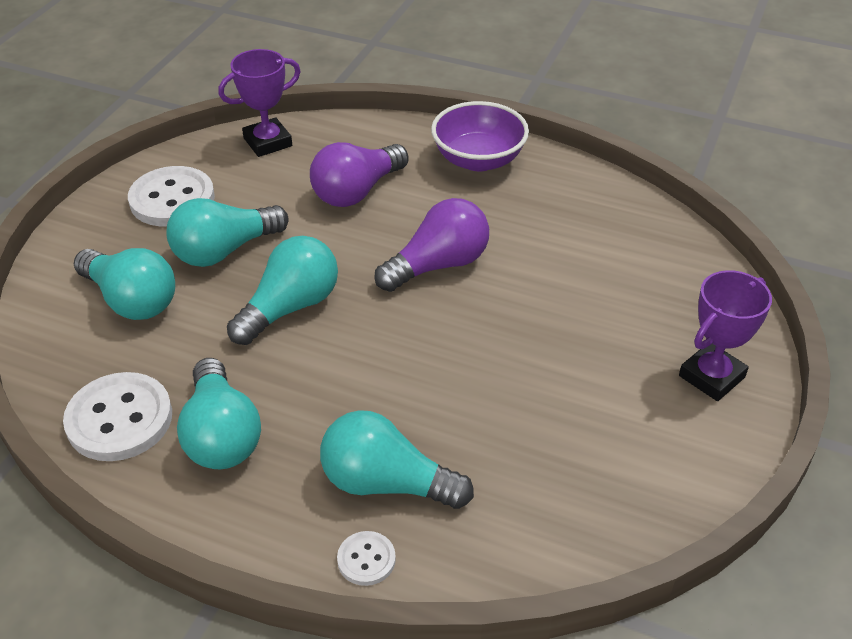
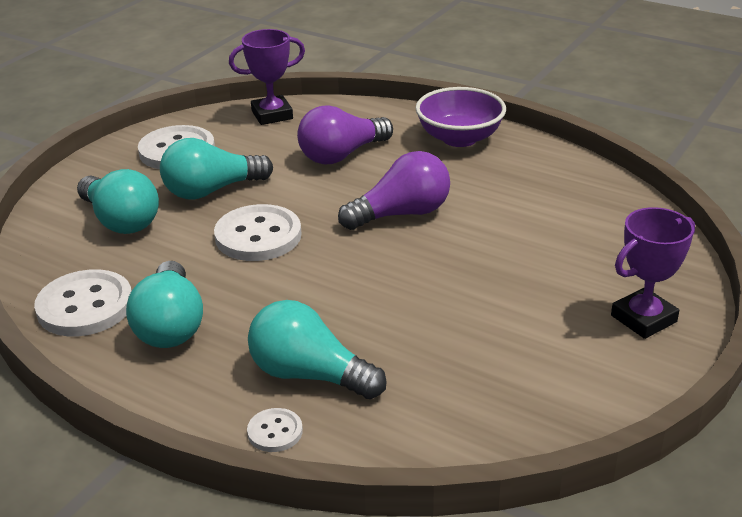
camera: 10 degrees right, 10 degrees down
turquoise light bulb [227,236,338,345] -> white button [214,204,302,261]

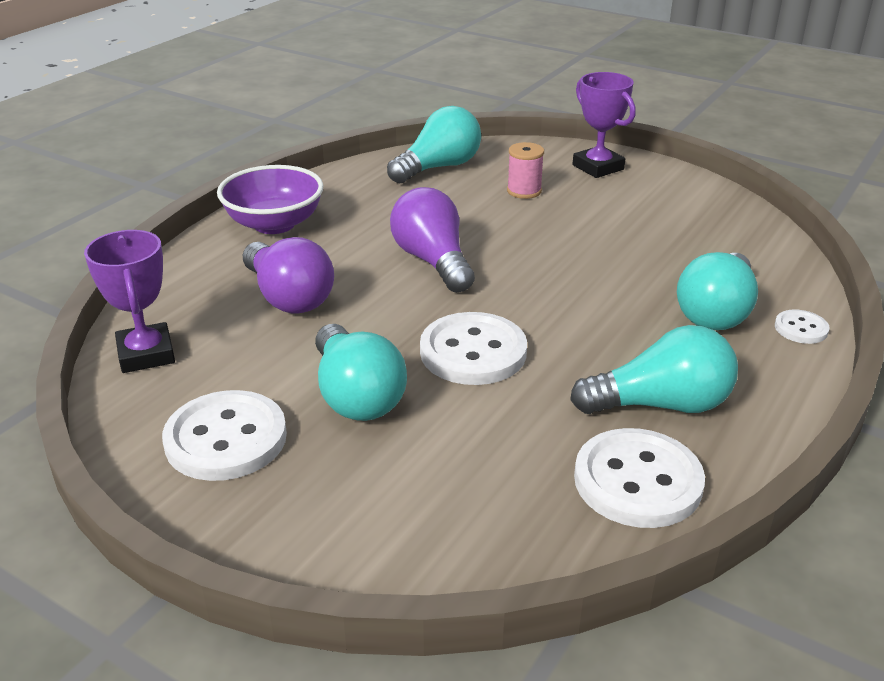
camera: 90 degrees left, 0 degrees up
turquoise light bulb [77,169,159,234] -> turquoise light bulb moved to [387,106,481,184]
none -> pink spool [507,142,544,199]

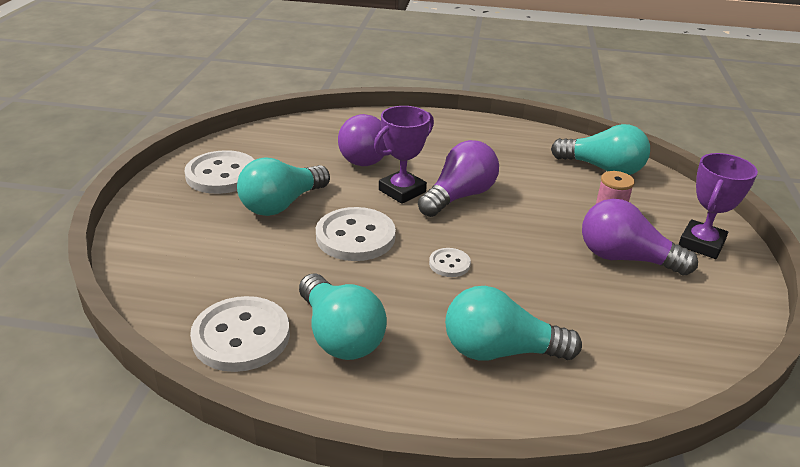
camera: 65 degrees right, 0 degrees up
purple trophy [84,230,175,373] -> purple trophy moved to [374,106,434,204]
purple bowl [217,165,324,234] -> none
white button [775,310,830,344] -> white button moved to [429,248,471,277]
none -> purple light bulb [582,199,698,275]

